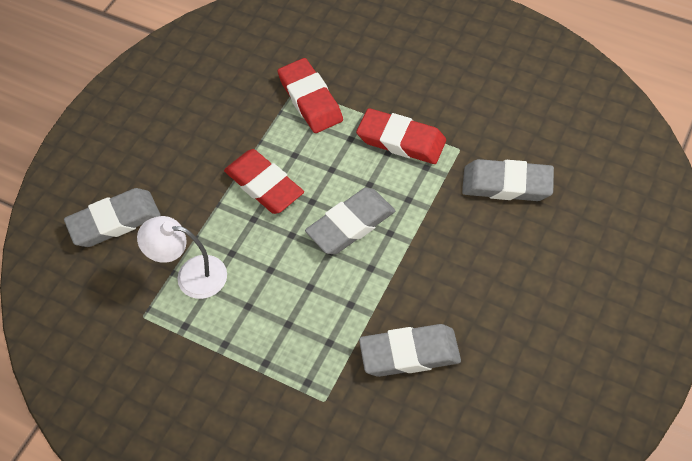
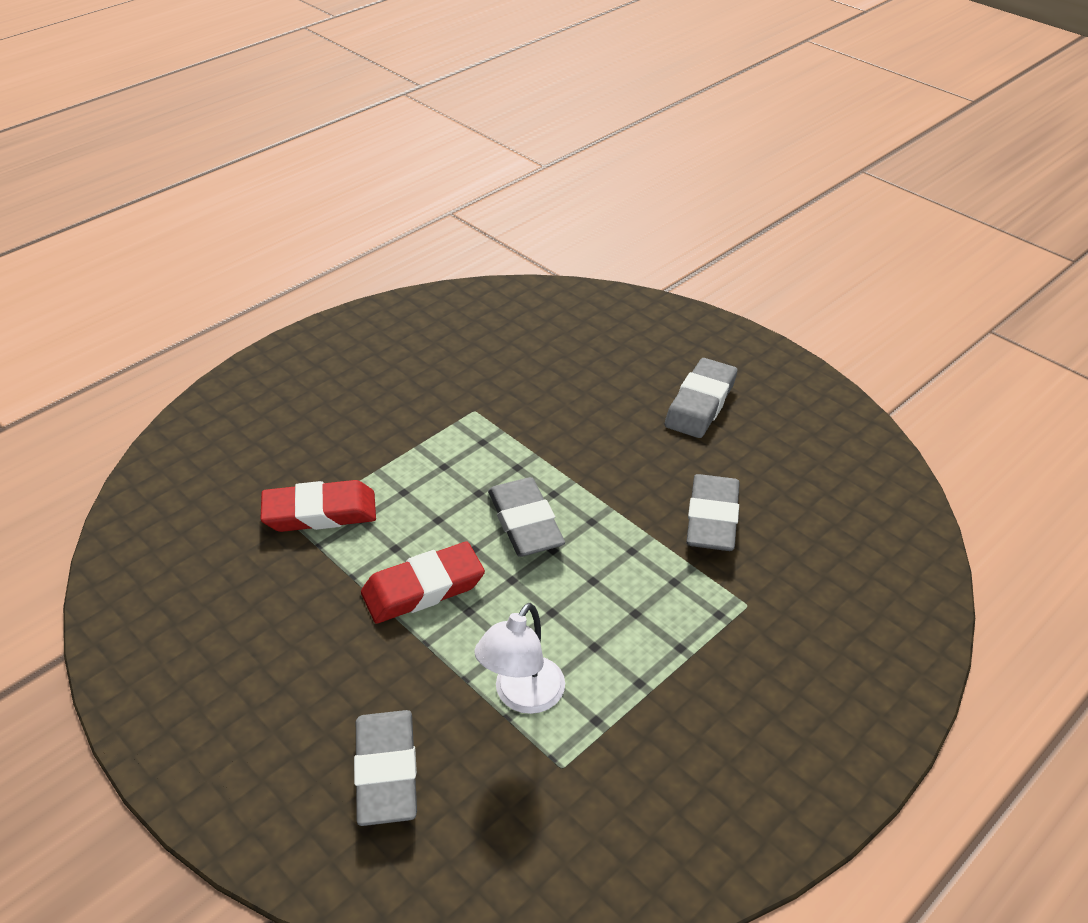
camera: 75 degrees left, 15 degrees down
red eraser [356,108,446,164] -> none
grey eraser [462,159,554,201] -> grey eraser moved to [664,358,737,438]

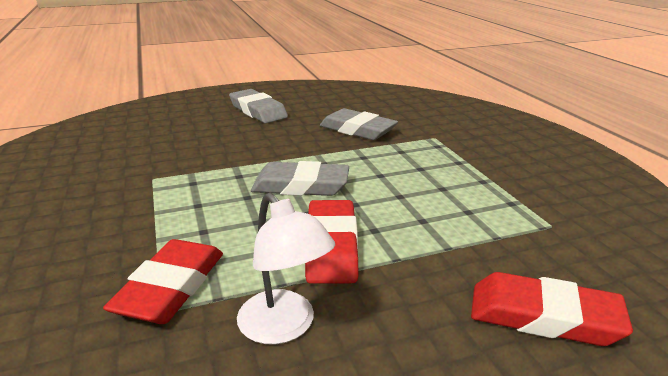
camera: 65 degrees left, 15 degrees down
grey eraser [354,710,417,826] -> red eraser [471,272,633,346]
white lamp [474,603,565,714] -> white lamp moved to [237,193,335,345]

